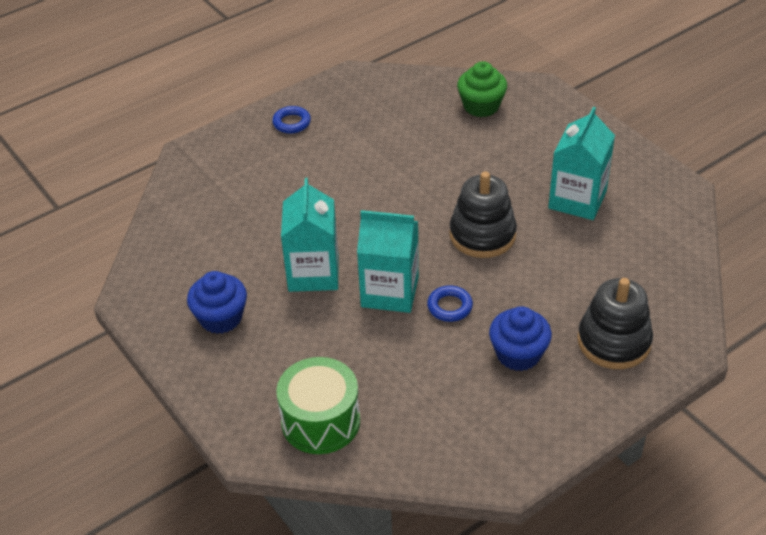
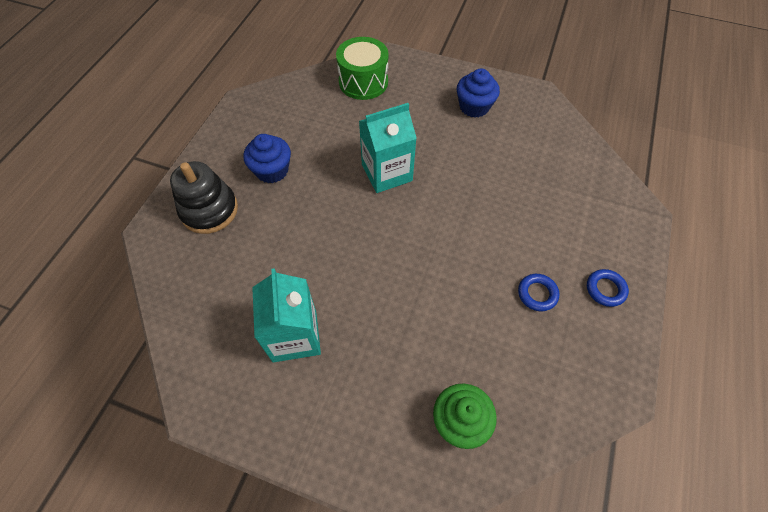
camera: 145 degrees right, 15 degrees up
turquoise carton [281,178,339,292] -> none
blue ring [427,286,473,322] -> blue ring moved to [518,274,559,311]
black stacking toy [449,172,517,258] -> none

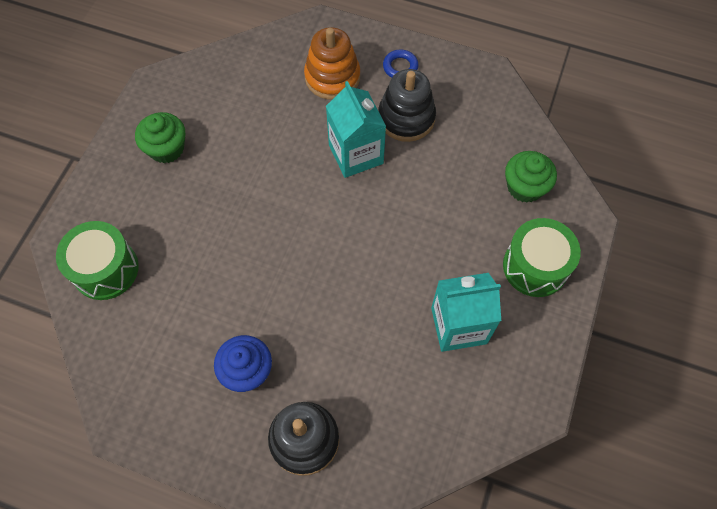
camera: 90 degrees left, 5 degrees up
turquoise carton [359,103,417,193] -> turquoise carton moved to [326,81,386,178]
blue cupcake [457,69,500,118] -> green cupcake [135,112,185,163]
blue ring [518,274,559,311] -> black stacking toy [378,69,436,142]
none -> orange stacking toy [304,27,360,100]
none -> green drum [503,218,581,297]

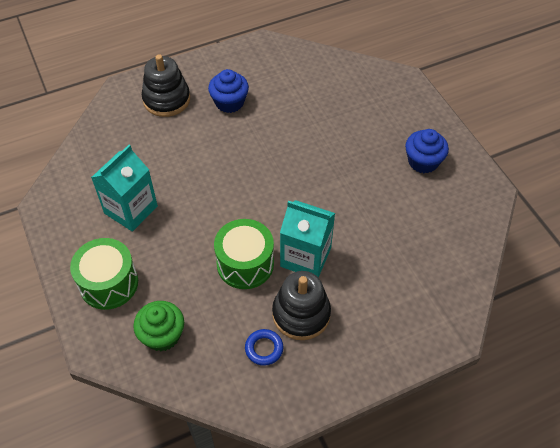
camera: 135 degrees right, 10 degrees down
green drum [56,221,139,300] -> green drum moved to [214,219,274,289]
green cupcake [135,112,185,163] -> blue cupcake [405,129,449,173]
orange stacking toy [304,27,360,100] -> none
blue ring [383,49,418,78] -> blue ring moved to [245,329,284,366]

